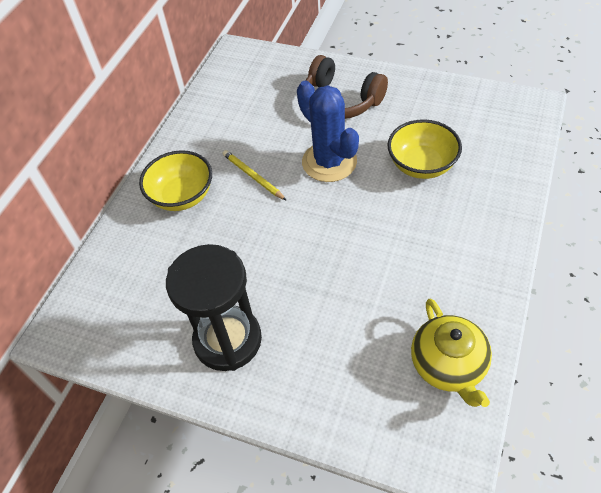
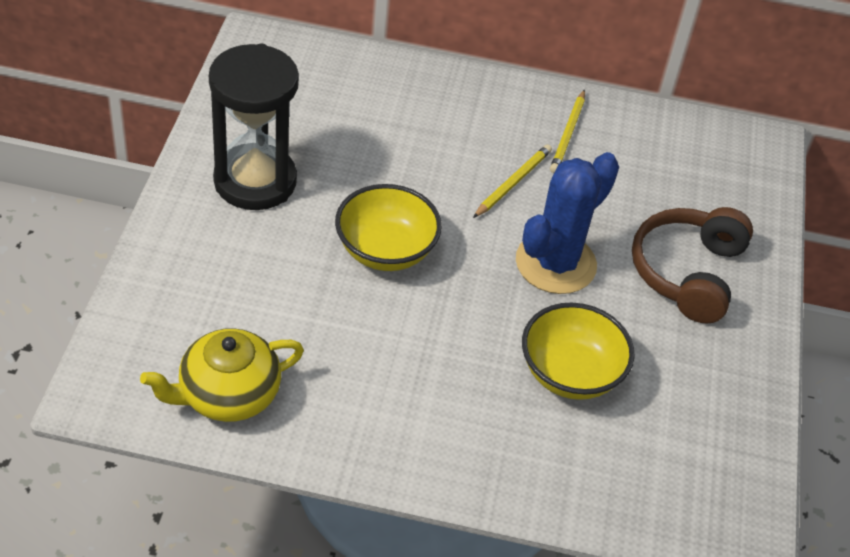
camera: 70 degrees right, 5 degrees down
yellow bowl [139,150,212,211] -> yellow bowl moved to [335,184,442,271]
none -> yellow pencil [550,89,585,173]

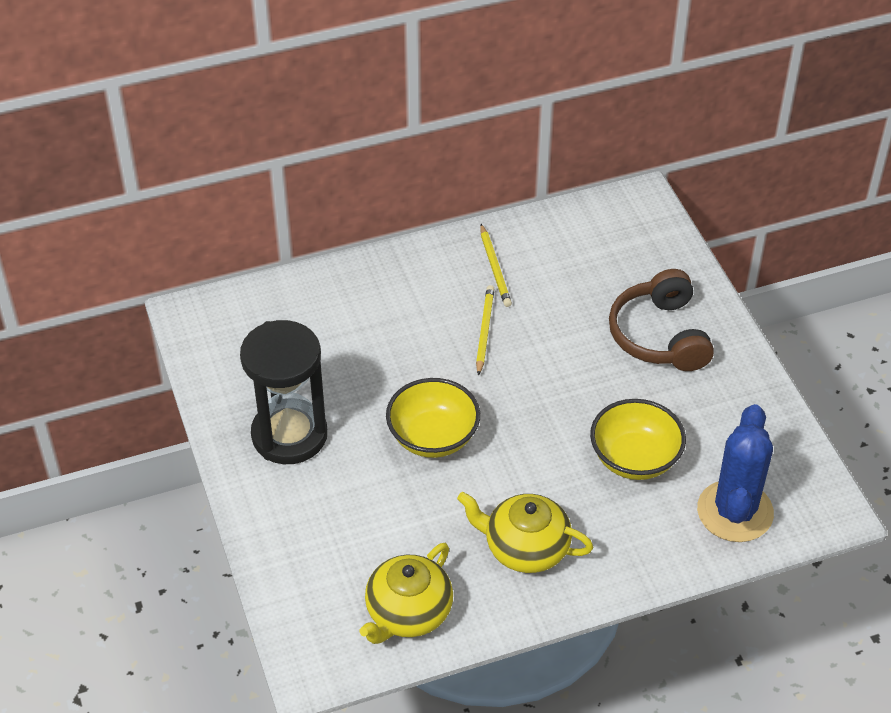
camera: 25 degrees left, 0 degrees up
blue cactus [516,152,619,294] -> blue cactus moved to [697,404,774,542]
none -> yellow teapot [457,492,593,573]

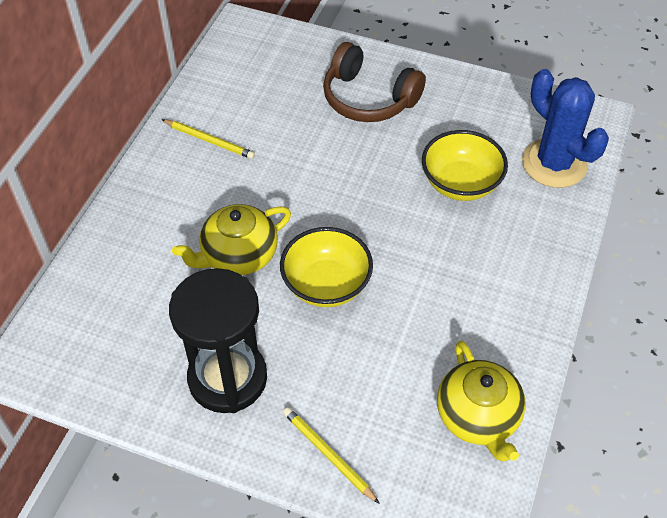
camera: 50 degrees left, 5 degrees up
yellow teapot [457,492,593,573] -> yellow teapot moved to [172,204,291,275]
yellow pencil [476,285,494,376] -> yellow pencil moved to [283,407,380,504]

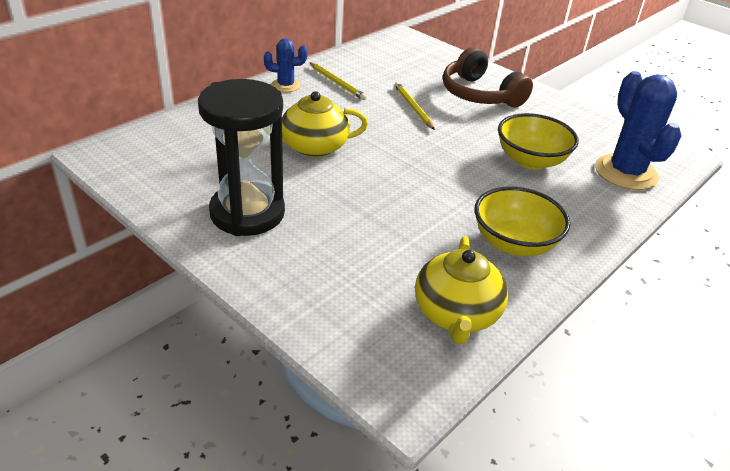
camera: 20 degrees right, 15 degrees down
yellow bowl [280,227,373,307] -> yellow bowl moved to [474,186,570,256]
yellow pencil [283,407,380,504] -> yellow pencil moved to [395,82,435,130]
none -> blue cactus [264,38,307,92]

